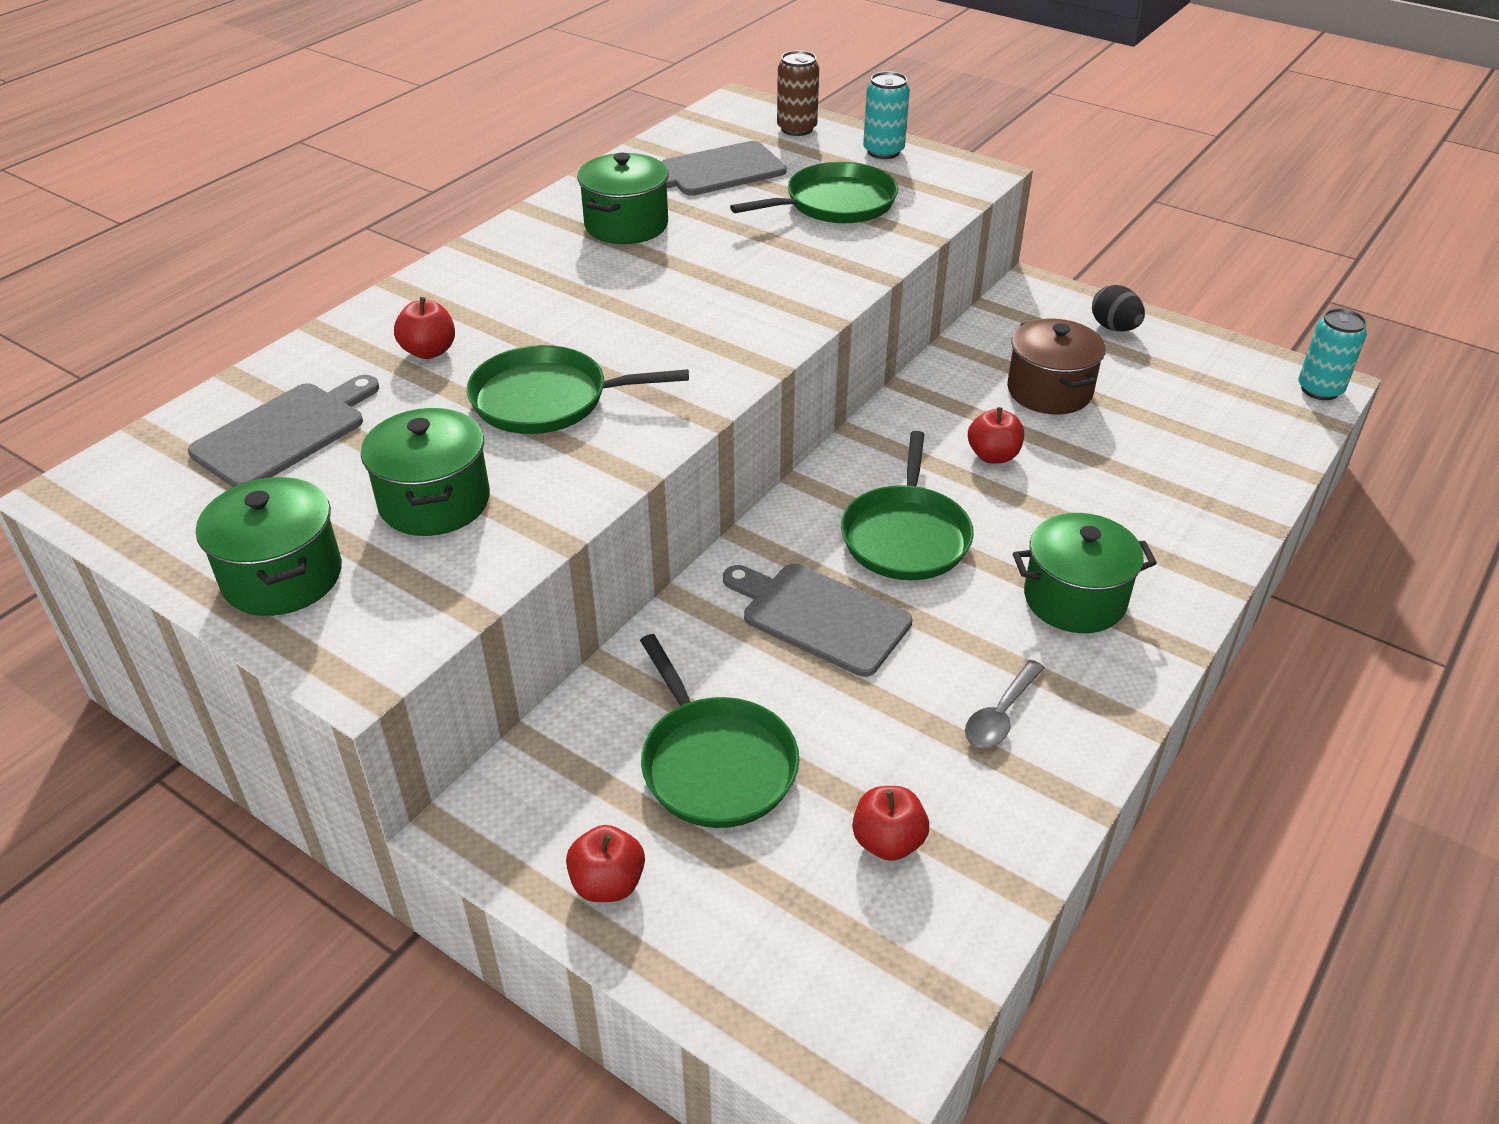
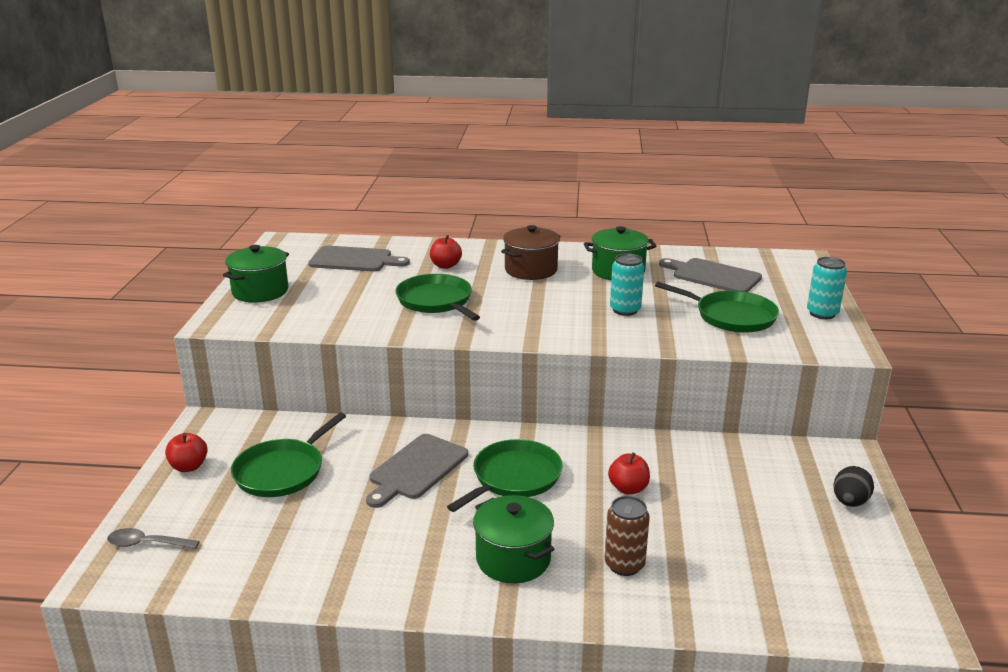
camera: 60 degrees right, 15 degrees down
green pot [361,408,490,536] -> none
grey cutting board [723,564,912,677] -> grey cutting board turned 150 degrees counterclockwise [366,434,468,508]
brown can [777,50,819,136] -> brown can moved to [605,496,650,576]
green pan [841,431,974,580] -> green pan turned 150 degrees clockwise [447,439,563,512]
red apple [852,786,929,861] -> none
grey spoon [965,660,1045,748] -> grey spoon moved to [107,528,200,549]
brown pot [1007,319,1105,414] -> brown pot moved to [501,225,561,280]
turquoise can [1298,308,1367,400] -> turquoise can moved to [610,253,644,316]

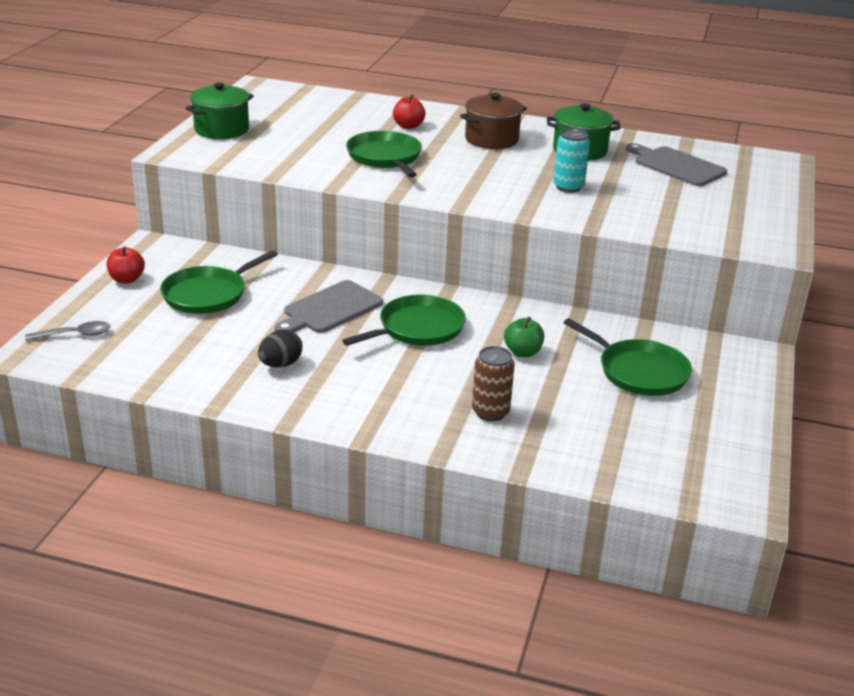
camera: 10 degrees right, 5 degrees up
grey spoon [107,528,200,549] -> grey spoon turned 150 degrees clockwise [25,321,110,341]
grey cutting board [308,246,410,272] -> none
green pot [473,495,555,583] -> none
red apple [608,452,650,495] -> green apple [504,317,544,357]
green pan [655,282,779,333] -> green pan moved to [564,318,692,396]
turquoise can [807,257,847,319] -> none
black egg [834,466,874,507] -> black egg moved to [258,330,302,368]

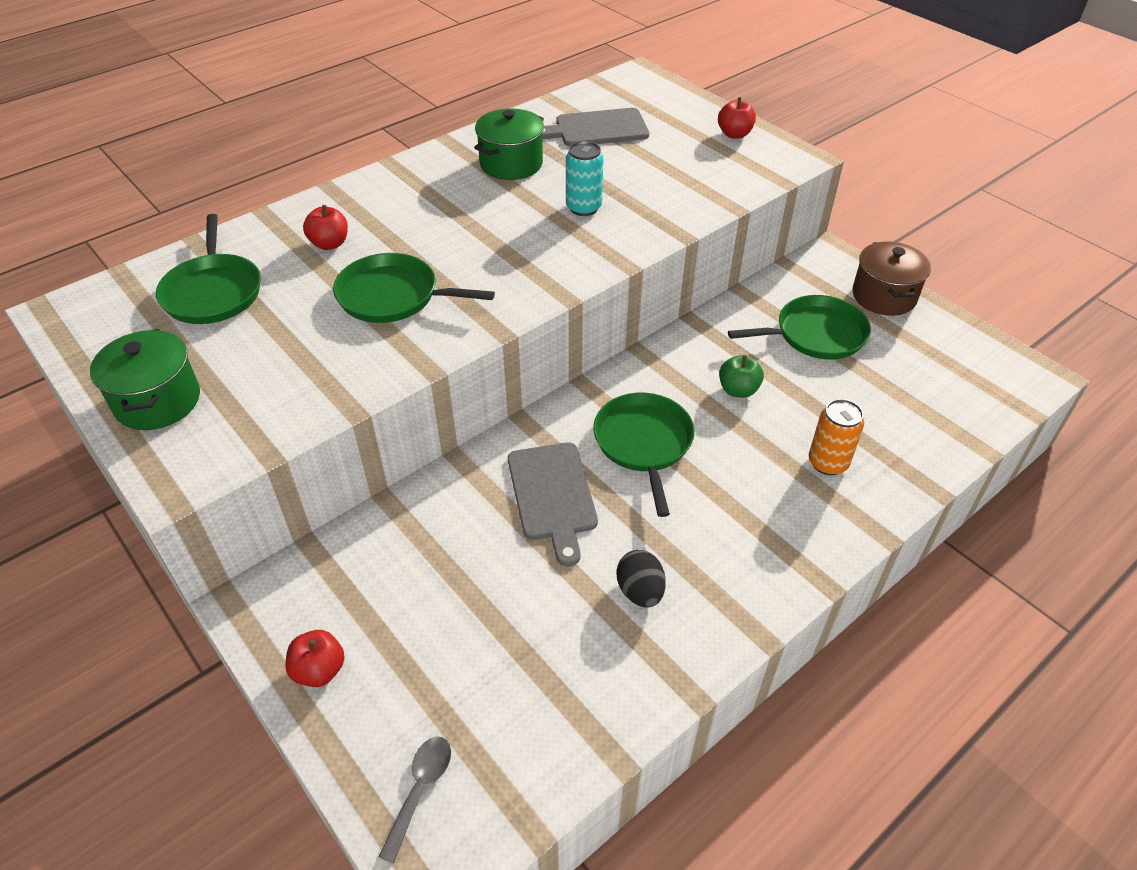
camera: 55 degrees left, 15 degrees up
green pan [160,250,278,314] -> green pan moved to [156,214,261,324]
brown pot [460,93,527,149] -> brown pot moved to [852,241,931,316]
brown can [472,346,515,421] -> orange can [809,399,864,475]
none -> red apple [718,98,756,139]

